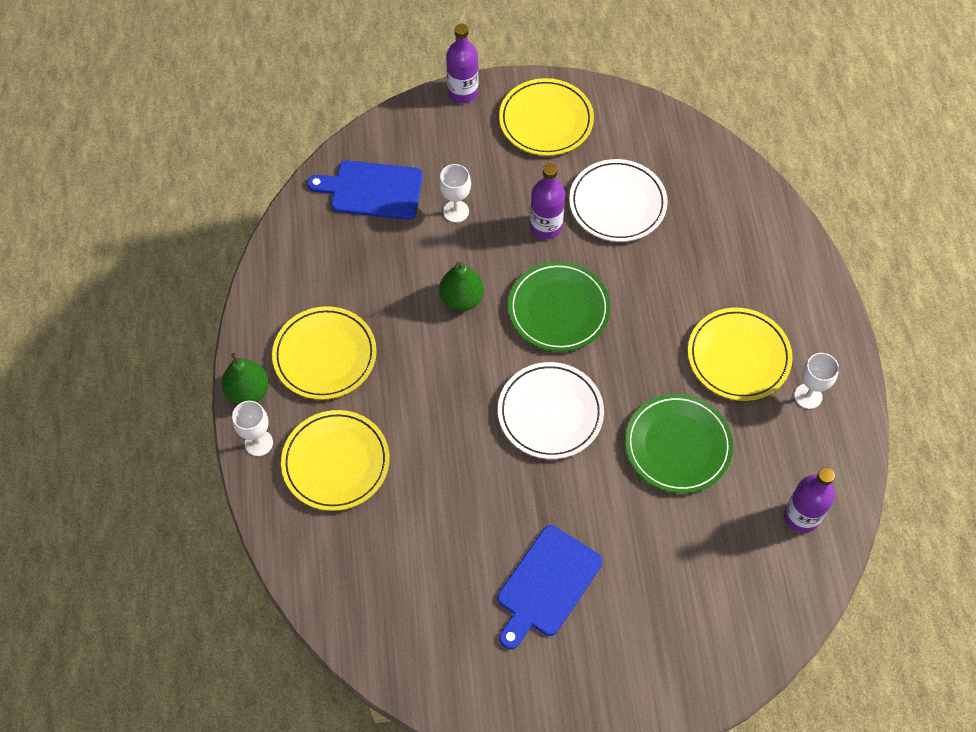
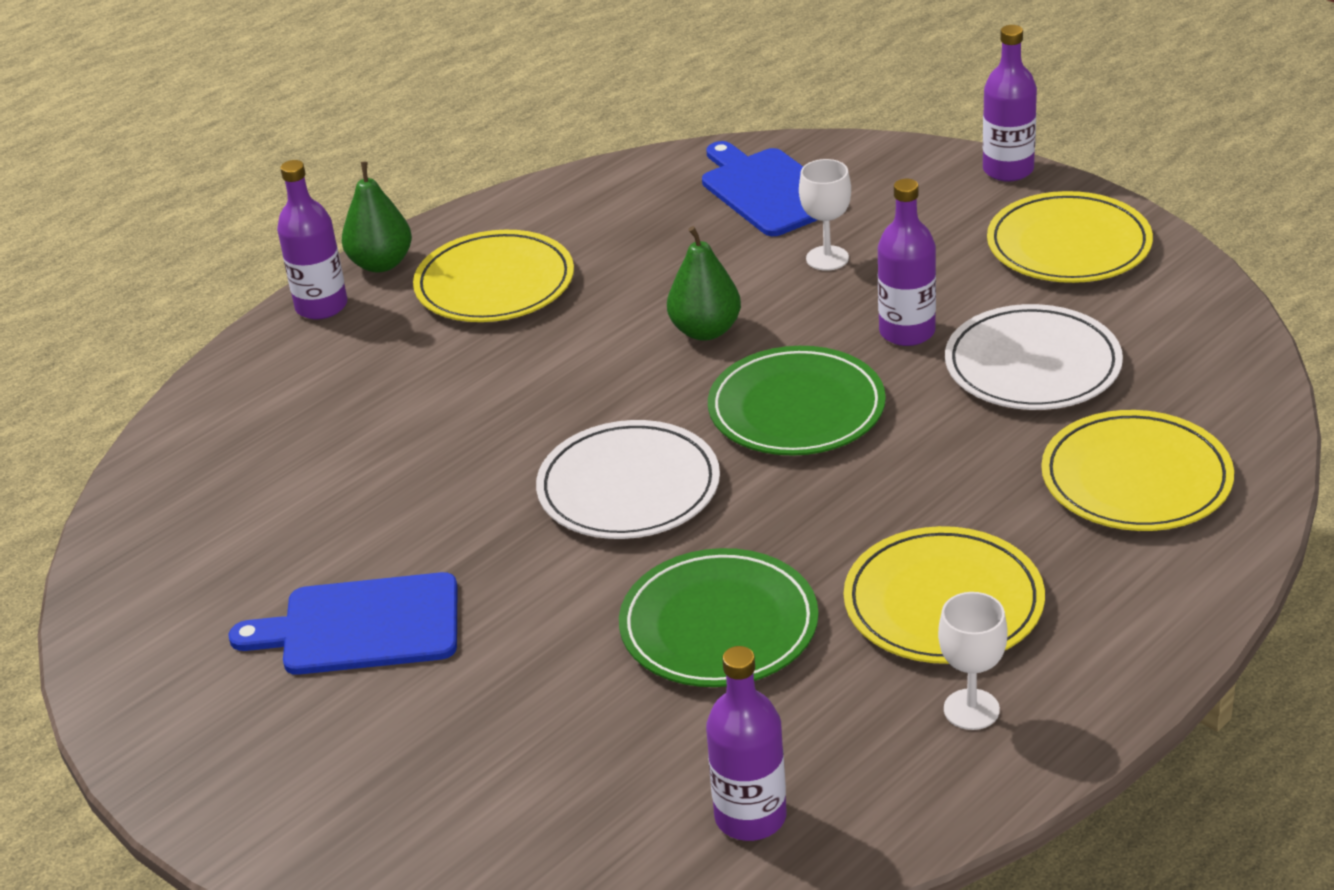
camera: 55 degrees right, 25 degrees down
white goblet [232,401,273,456] -> purple bottle [277,160,348,320]
yellow plate [281,410,390,511] -> yellow plate moved to [1041,410,1234,531]

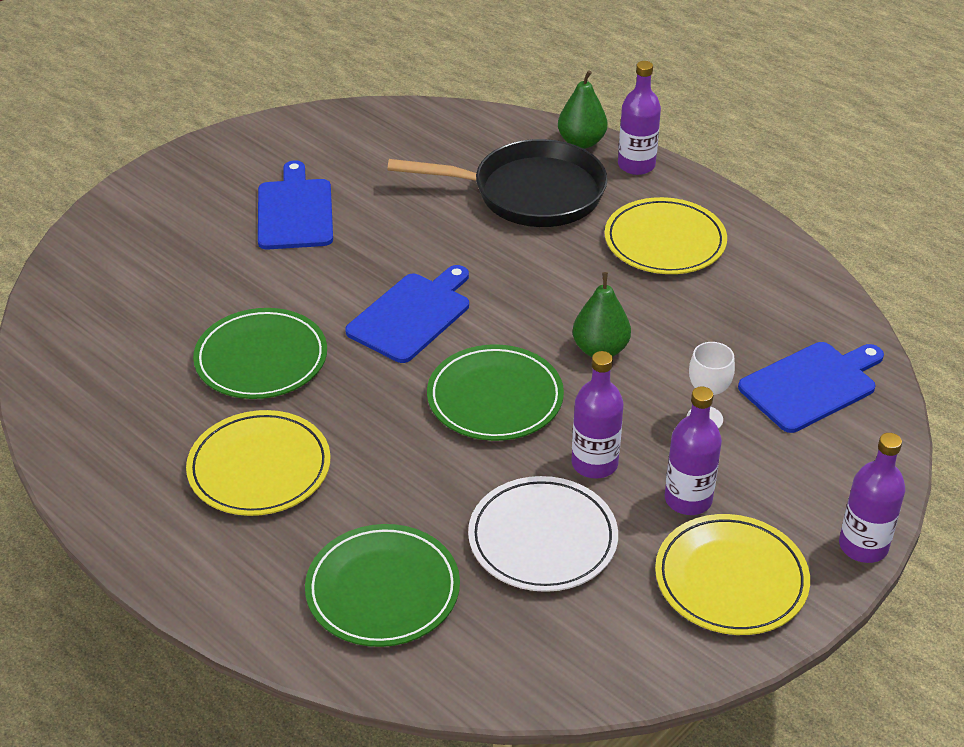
camera: 85 degrees right, 5 degrees up
green pear [342,162,412,273] -> green pear moved to [558,70,608,149]
white plate [536,420,720,539] -> blue cutting board [345,265,469,363]
purple bottle [706,646,786,841] -> purple bottle moved to [665,386,722,515]
white goblet [938,592,1008,730] -> none
yellow plate [1041,410,1234,531] -> green plate [305,524,460,647]
none -> black pan [387,139,608,227]

